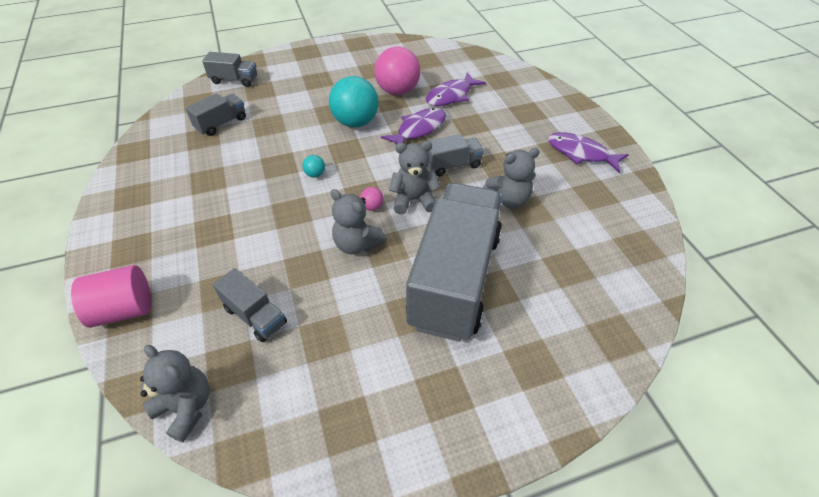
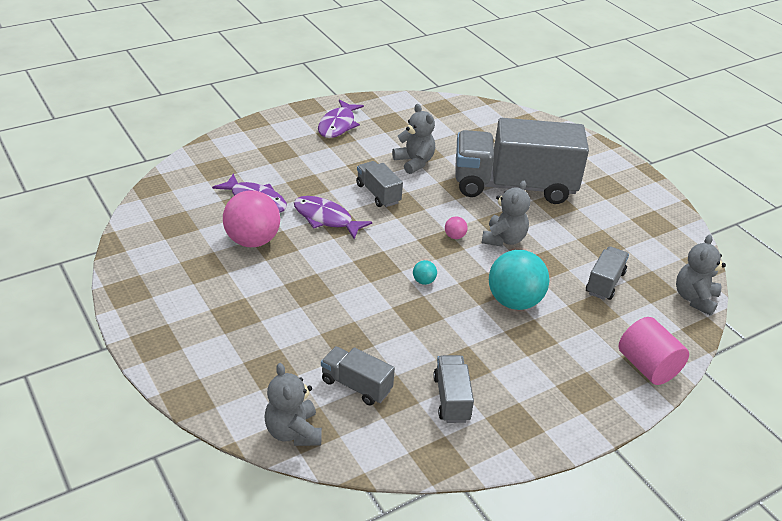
camera: 105 degrees left, 10 degrees down
grey truck [202,52,257,87] -> grey truck moved to [433,355,474,423]
turquoise ball [329,76,378,127] -> turquoise ball moved to [489,250,550,310]
grey teddy bear [389,141,441,214] -> grey teddy bear moved to [265,363,322,446]

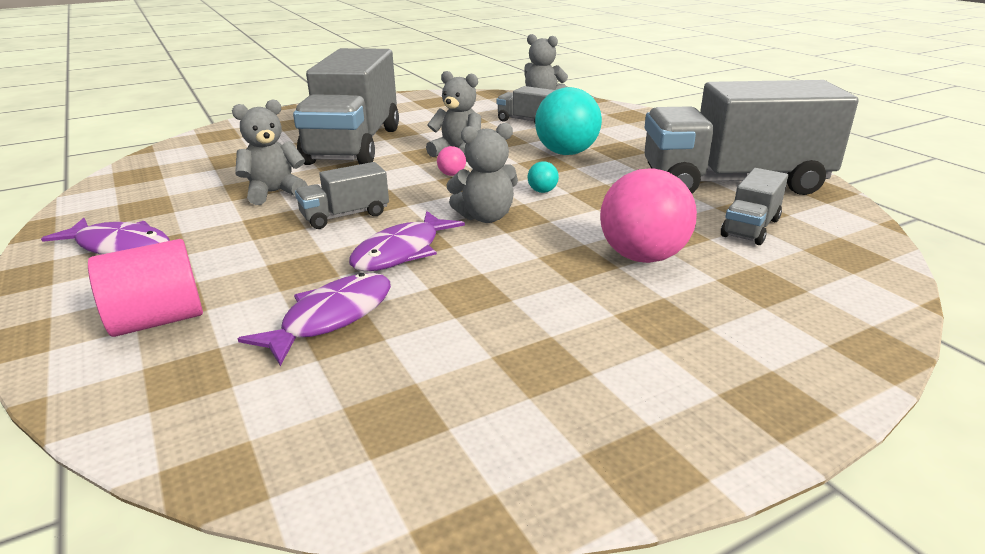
camera: 85 degrees left, 10 degrees down
pink ball [223,190,280,247] -> pink ball moved to [600,168,697,263]
grey teddy bear [265,363,322,446] -> grey teddy bear moved to [446,123,518,223]
grey truck [433,355,474,423] -> grey truck [644,80,859,195], size x2.28
pink cylinder [619,317,689,385] -> pink cylinder moved to [88,239,203,337]

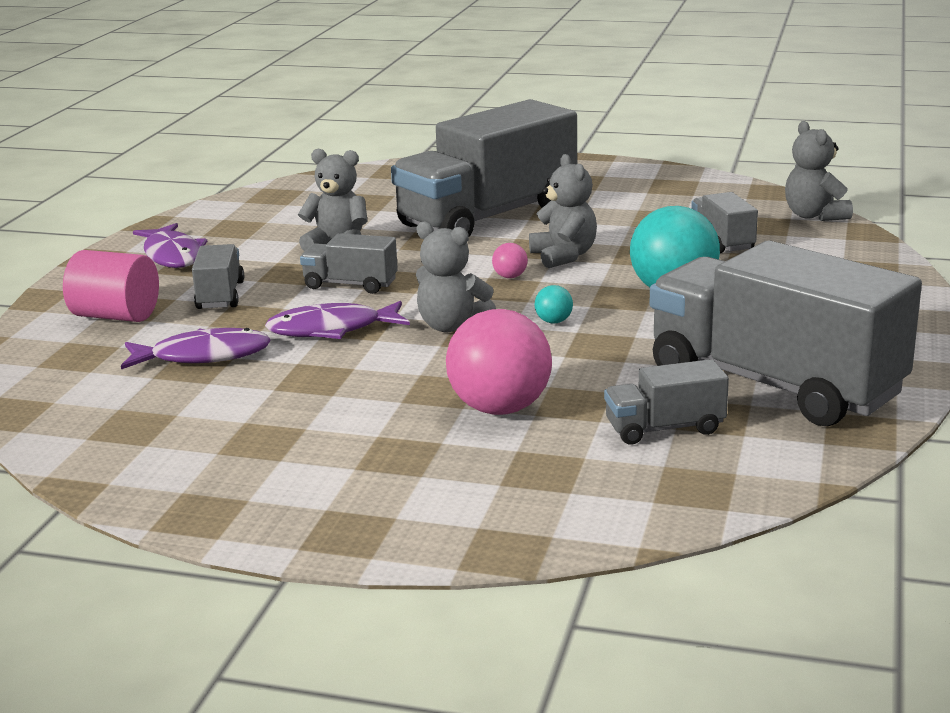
camera: 45 degrees right, 5 degrees down
none -> grey truck [192,244,244,309]

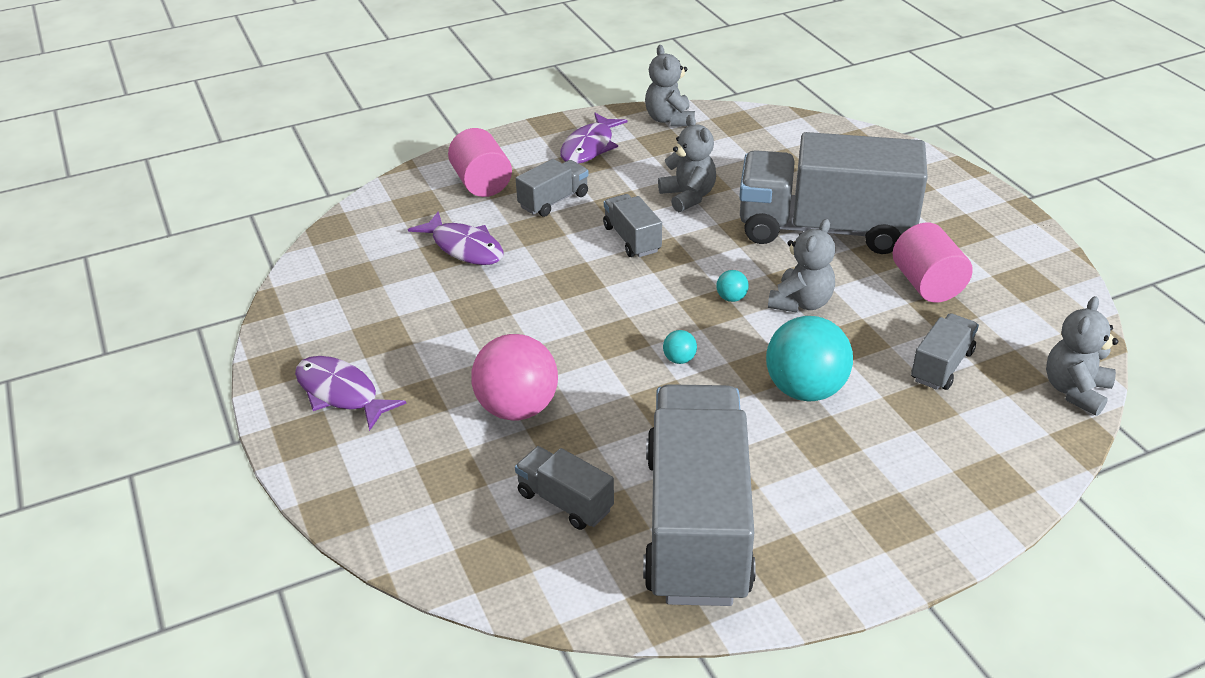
camera: 50 degrees right, 15 degrees up
purple fish [265,301,410,339] -> purple fish moved to [295,356,406,431]
grey teddy bear [416,221,496,332] -> grey teddy bear moved to [645,45,695,126]
pink ball [492,243,528,278] -> turquoise ball [716,270,749,302]
none -> pink cylinder [893,223,973,302]

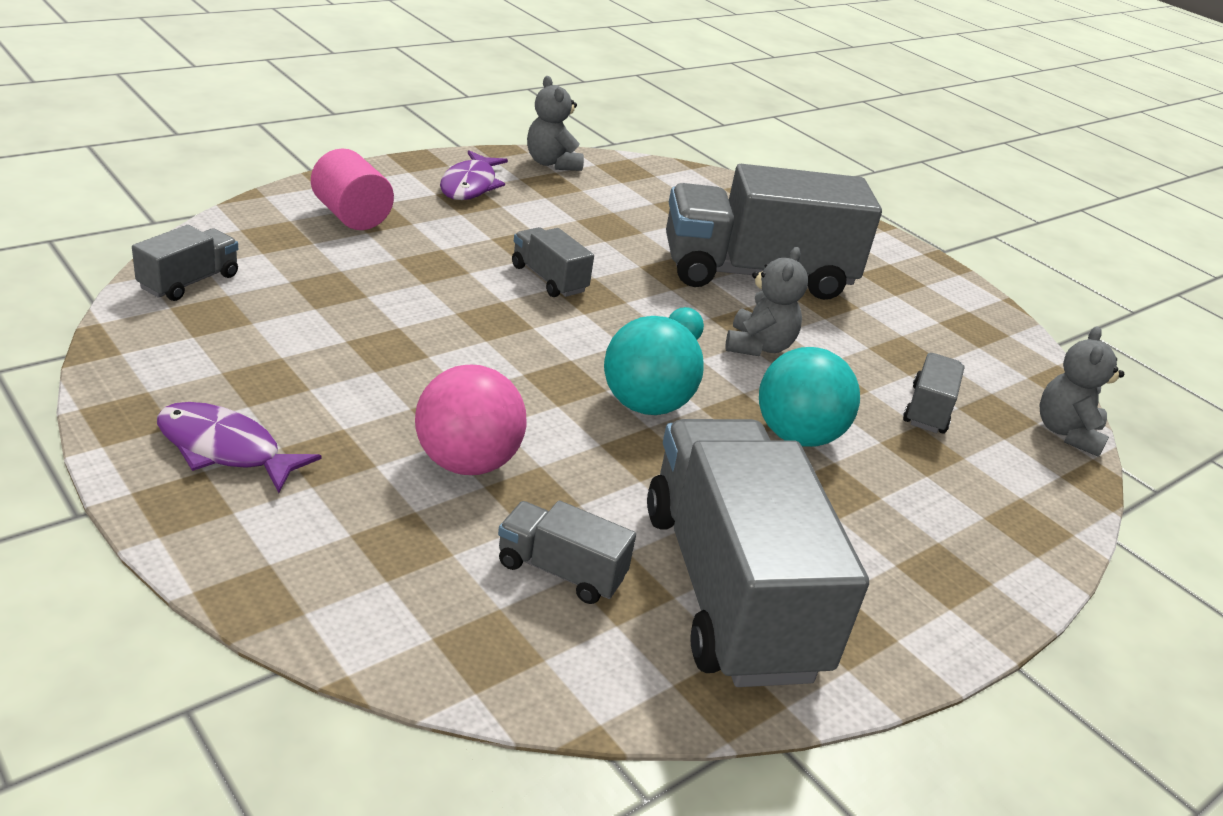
camera: 20 degrees left, 5 degrees down
purple fish [408,211,504,265] -> none
grey truck [516,159,589,217] -> grey truck moved to [132,225,238,301]
grey teddy bear [658,115,716,212] -> none
turquoise ball [663,330,697,364] -> turquoise ball [604,316,704,415], size x2.41
pink cylinder [893,223,973,302] -> none

